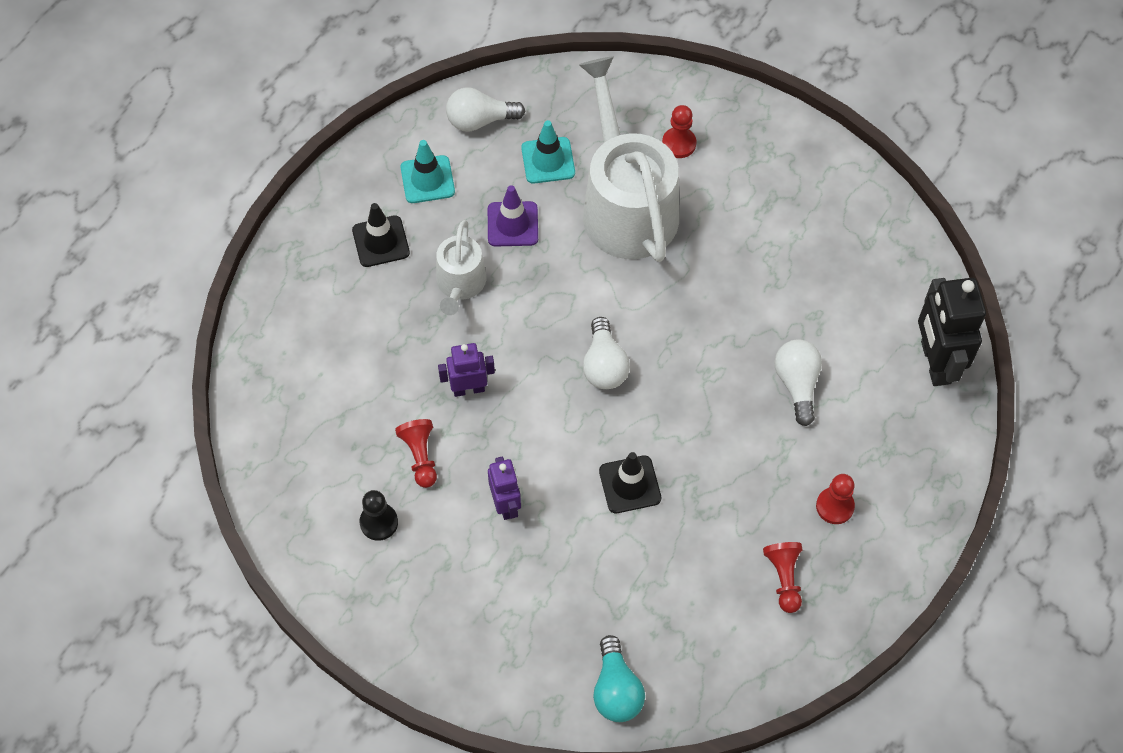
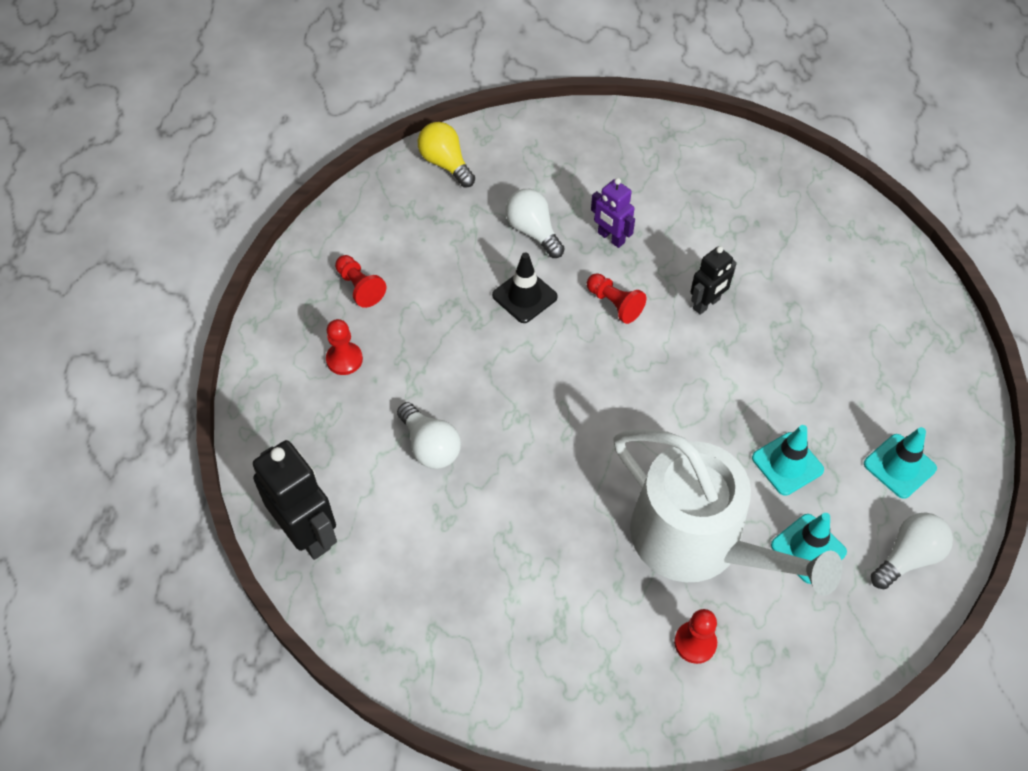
camera: 150 degrees right, 5 degrees down
black traffic cone [352,203,410,267] -> none
black pawn [360,490,398,541] -> none
red pawn [395,419,437,488] -> red pawn moved to [587,273,646,324]
white watering can [436,220,487,315] -> none
purple robot [438,343,495,397] -> black robot [691,246,737,315]
purple traffic cone [488,185,538,247] -> turquoise traffic cone [752,425,824,496]
white light bulb [583,317,630,389] -> white light bulb moved to [505,189,565,258]
turquoise light bulb [593,635,645,722] -> yellow light bulb [418,122,475,188]

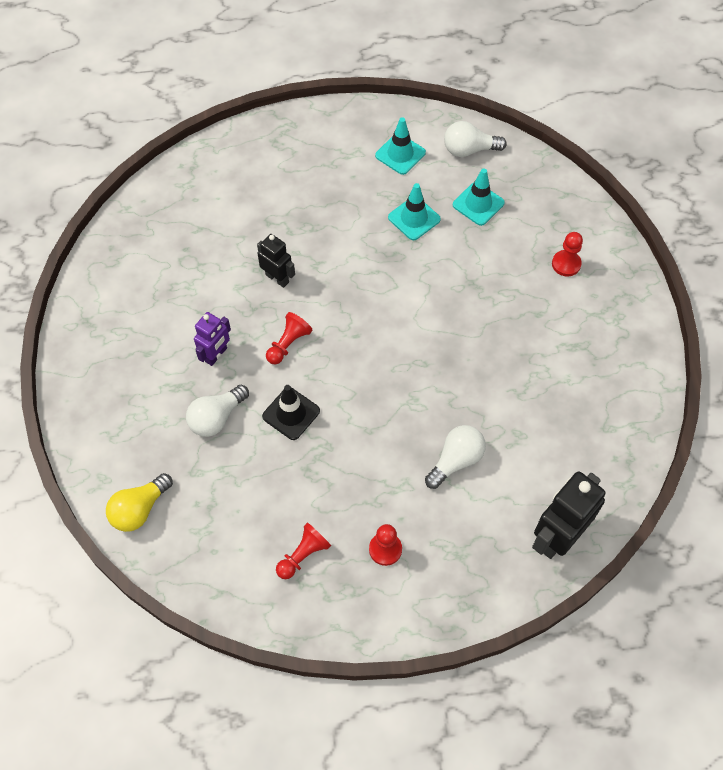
camera: 100 degrees left, 5 degrees up
white watering can [614,429,843,596] -> none
white light bulb [871,512,953,589] -> white light bulb turned 45 degrees counterclockwise [444,121,507,157]

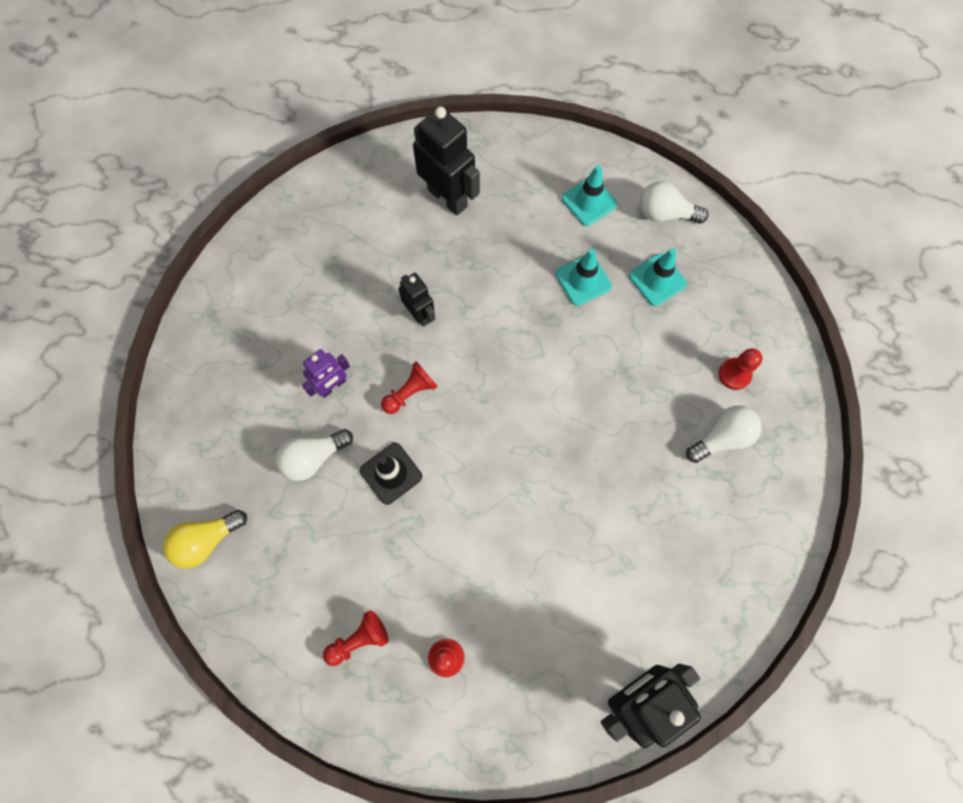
camera: 15 degrees right, 10 degrees up
white light bulb [425,425,486,489] -> white light bulb moved to [686,406,762,463]
none -> black robot [413,106,480,215]

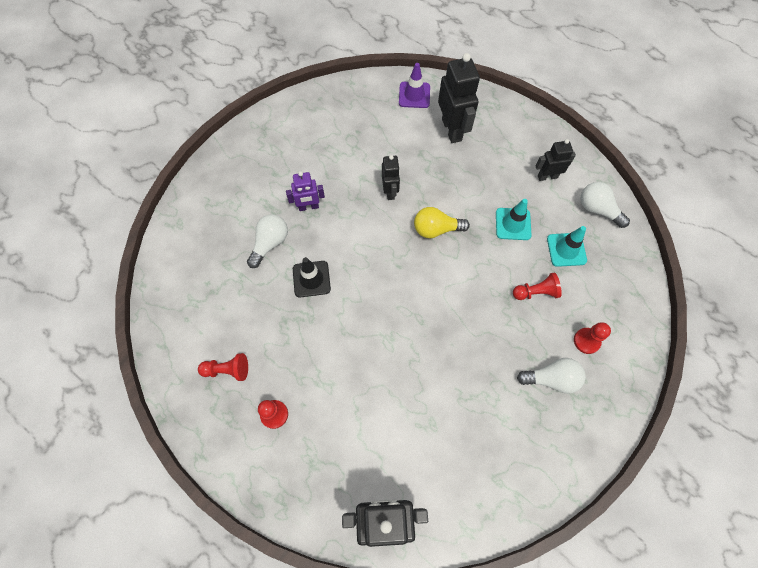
camera: 30 degrees right, 5 degrees down
yellow light bulb [163,509,247,568] -> yellow light bulb moved to [414,207,470,238]
white light bulb [275,429,353,481] -> white light bulb turned 120 degrees clockwise [247,214,288,268]
red pawn [381,361,438,414] -> red pawn moved to [513,273,562,300]
turquoise traffic cone [562,165,618,226] -> black robot [536,139,576,181]
none -> purple traffic cone [399,63,430,108]

